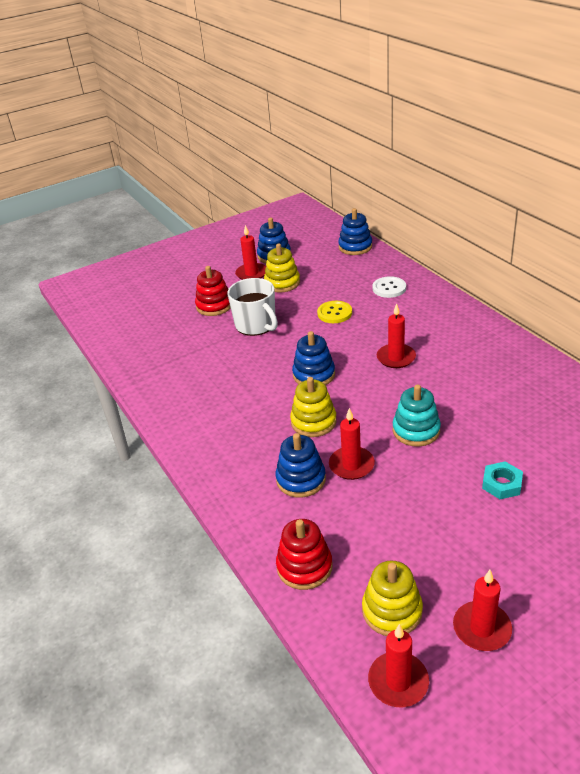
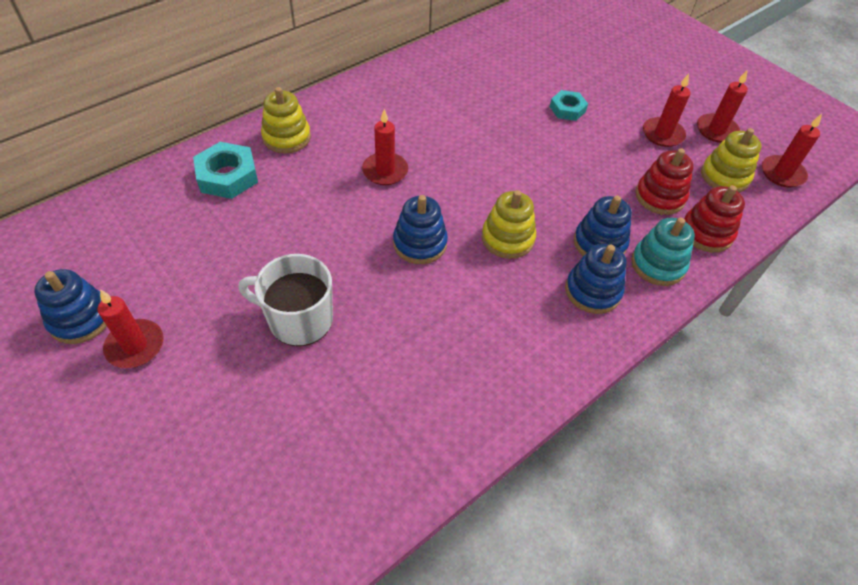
camera: 105 degrees left, 15 degrees up
red stacking toy [195,266,231,316] -> red stacking toy moved to [635,148,694,215]
white mug [227,278,278,336] -> white mug turned 120 degrees counterclockwise [238,254,333,346]
yellow stacking toy [264,243,300,293] -> yellow stacking toy moved to [261,87,311,154]
yellow button [317,301,352,323] -> none
red candle [329,408,375,480] -> red candle moved to [643,74,691,147]
blue stacking toy [338,208,372,255] -> blue stacking toy moved to [565,244,626,314]
white button [372,276,406,298] -> turquoise nut [193,142,258,199]
turquoise stacking toy [393,384,441,447] -> turquoise stacking toy moved to [631,218,695,286]

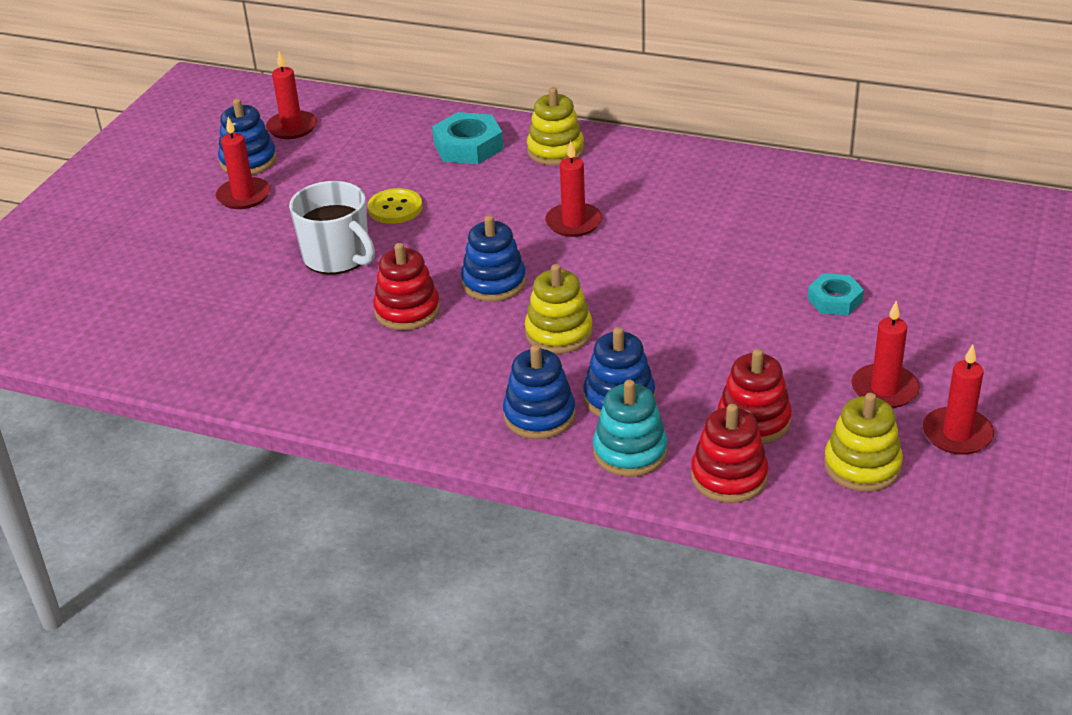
camera: 65 degrees right, 15 degrees down
white mug [238,254,333,346] -> white mug turned 150 degrees clockwise [289,181,375,275]
red candle [762,114,822,187] -> red candle moved to [266,51,317,139]
none -> yellow button [368,188,422,224]
none -> red stacking toy [373,243,440,330]

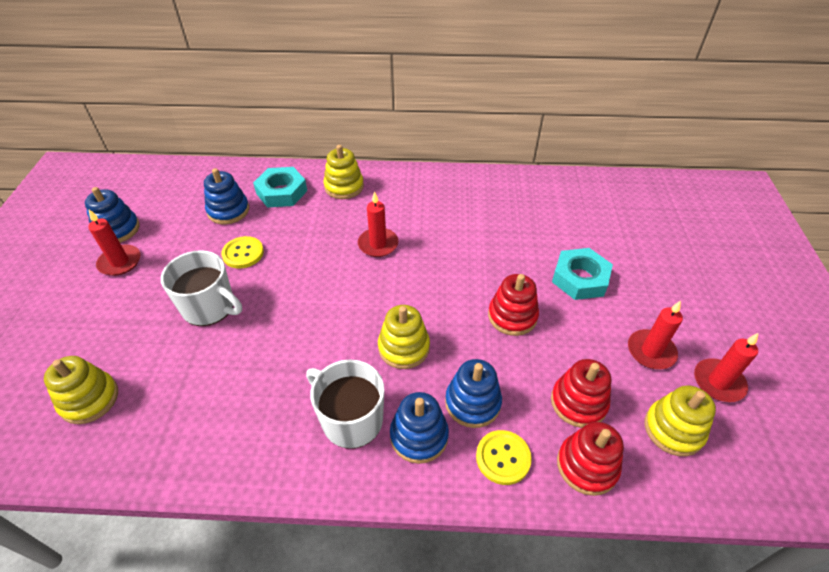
camera: 20 degrees left, 10 degrees up
red candle [266,51,317,139] -> none
red stacking toy [373,243,440,330] -> red stacking toy moved to [488,274,539,336]
blue stacking toy [461,215,526,301] -> blue stacking toy moved to [204,168,249,224]
turquoise stacking toy [593,380,668,477] -> yellow button [476,430,532,485]
turquoise nut [807,274,864,315] -> turquoise nut [552,248,613,300], size x1.56
none -> yellow stacking toy [44,356,118,424]
none -> white mug [306,360,384,449]

